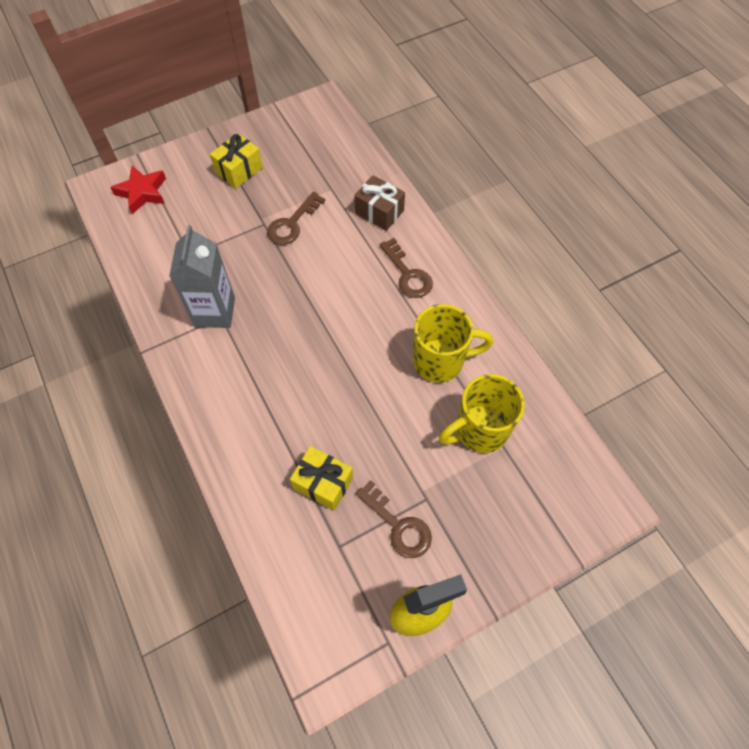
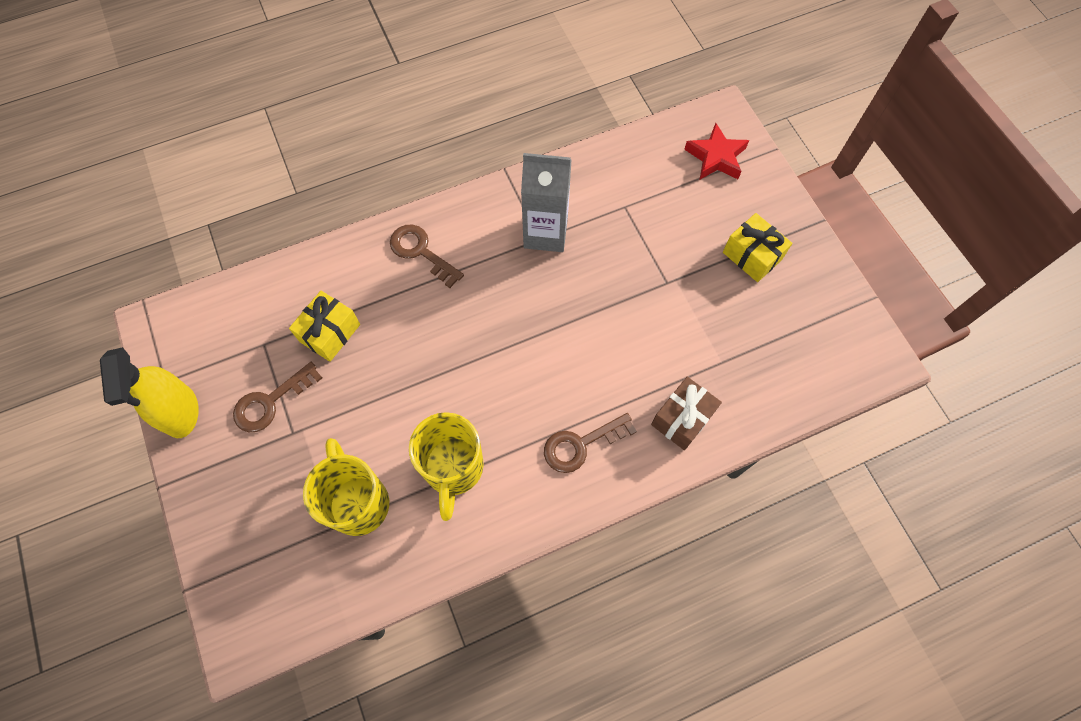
camera: 95 degrees right, 5 degrees up
brown key [267,192,325,245] -> brown key moved to [390,225,464,288]

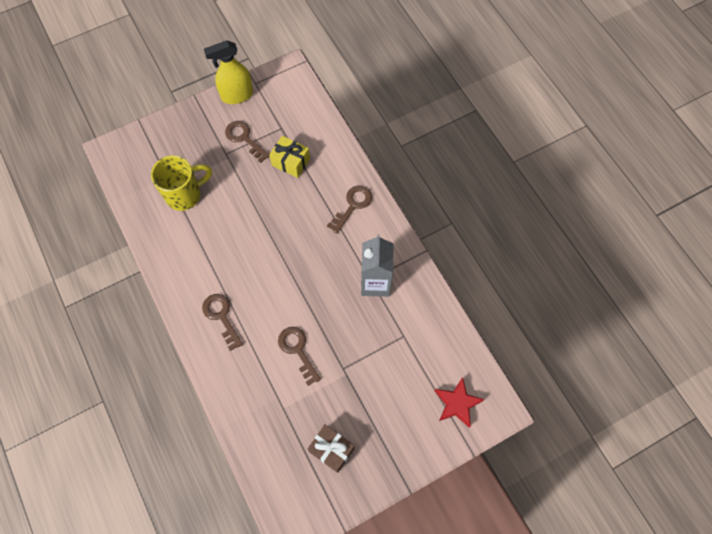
camera: 85 degrees right, 0 degrees up
yellow mug [409,412,484,521] -> none
brown gift [651,377,722,450] -> brown gift moved to [308,425,354,473]
yellow gift [723,213,792,282] -> none
none -> brown key [278,327,321,386]

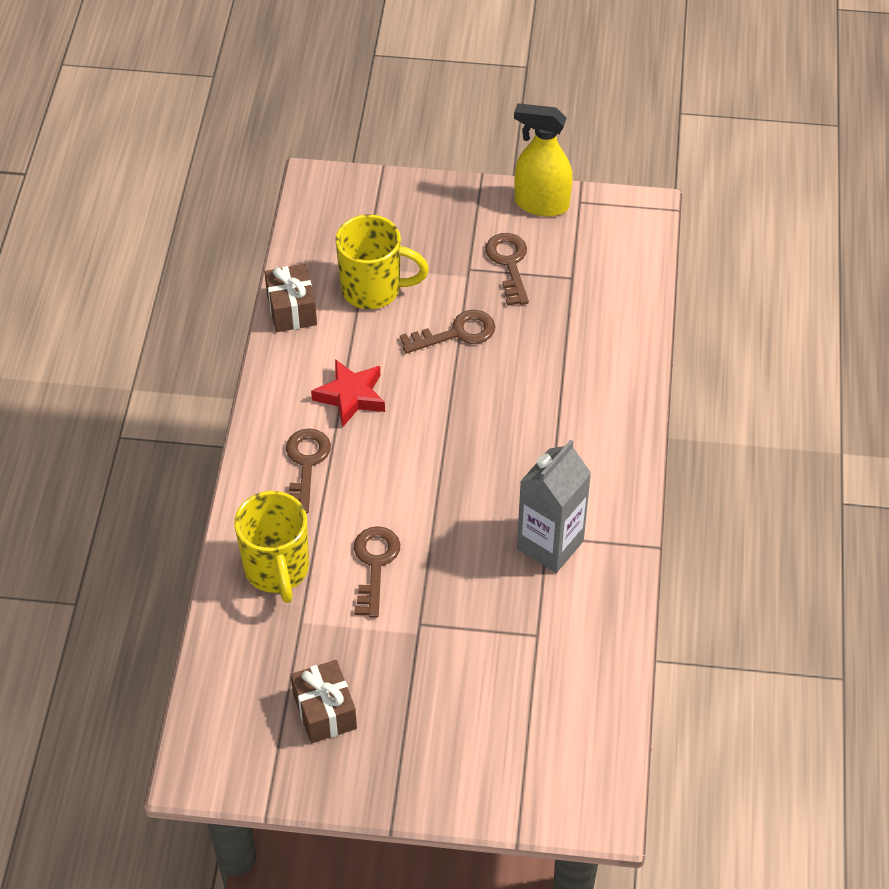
camera: 35 degrees right, 15 degrees down
yellow gift [269,136,310,178] -> none
brown key [327,186,372,234] -> brown key moved to [400,310,495,354]
red star [435,377,485,428] -> red star moved to [311,359,385,428]
none -> yellow mug [234,491,309,603]
none -> brown gift [264,264,317,332]

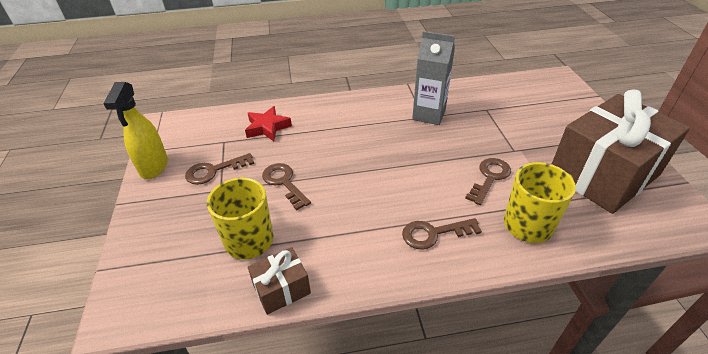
camera: 105 degrees left, 10 degrees down
brown gift [291,660,357,743] -> brown gift [552,90,690,214], size x2.28
red star [311,359,385,428] -> red star moved to [245,106,292,141]
brown key [354,526,400,618] -> brown key turned 135 degrees clockwise [465,158,511,205]

